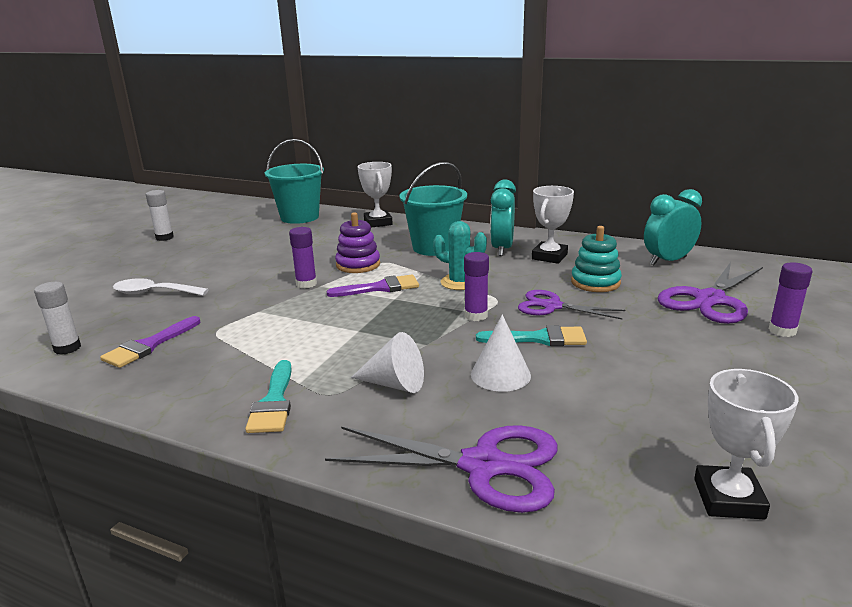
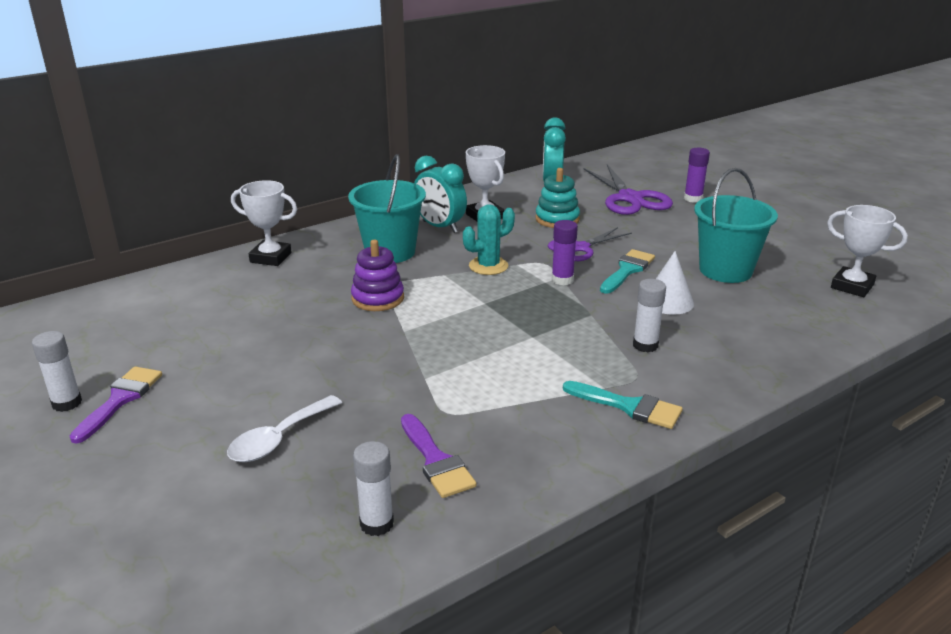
camera: 60 degrees left, 5 degrees up
turquoise bucket [265,139,324,224] -> turquoise bucket moved to [694,168,778,283]
purple glue stick [289,227,317,288] -> none
purple scissors [325,425,558,513] -> none
purple brush [327,275,419,297] -> purple brush moved to [70,366,162,444]
white cone [351,332,424,393] -> white glue stick [633,279,666,352]

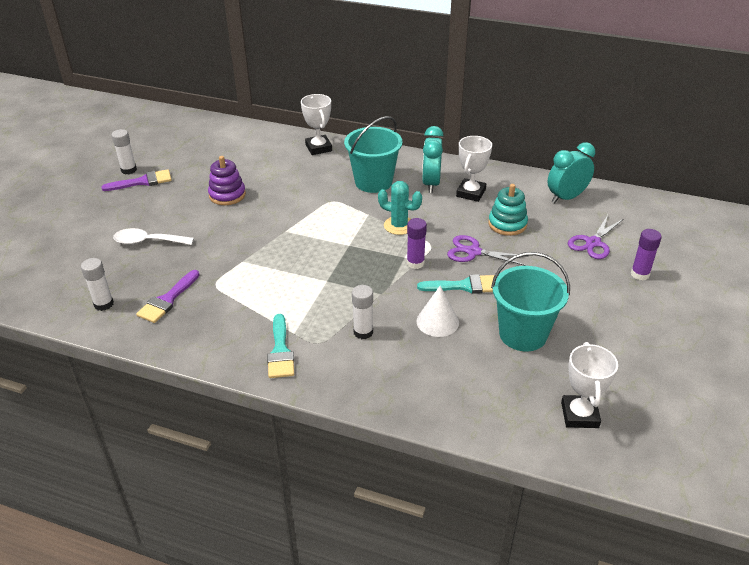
camera: 55 degrees right, 10 degrees up
purple stacking toy [351,240,404,311] -> purple stacking toy moved to [208,156,246,205]
purple scissors [584,164,673,215] -> purple scissors [568,215,623,259], size x0.65

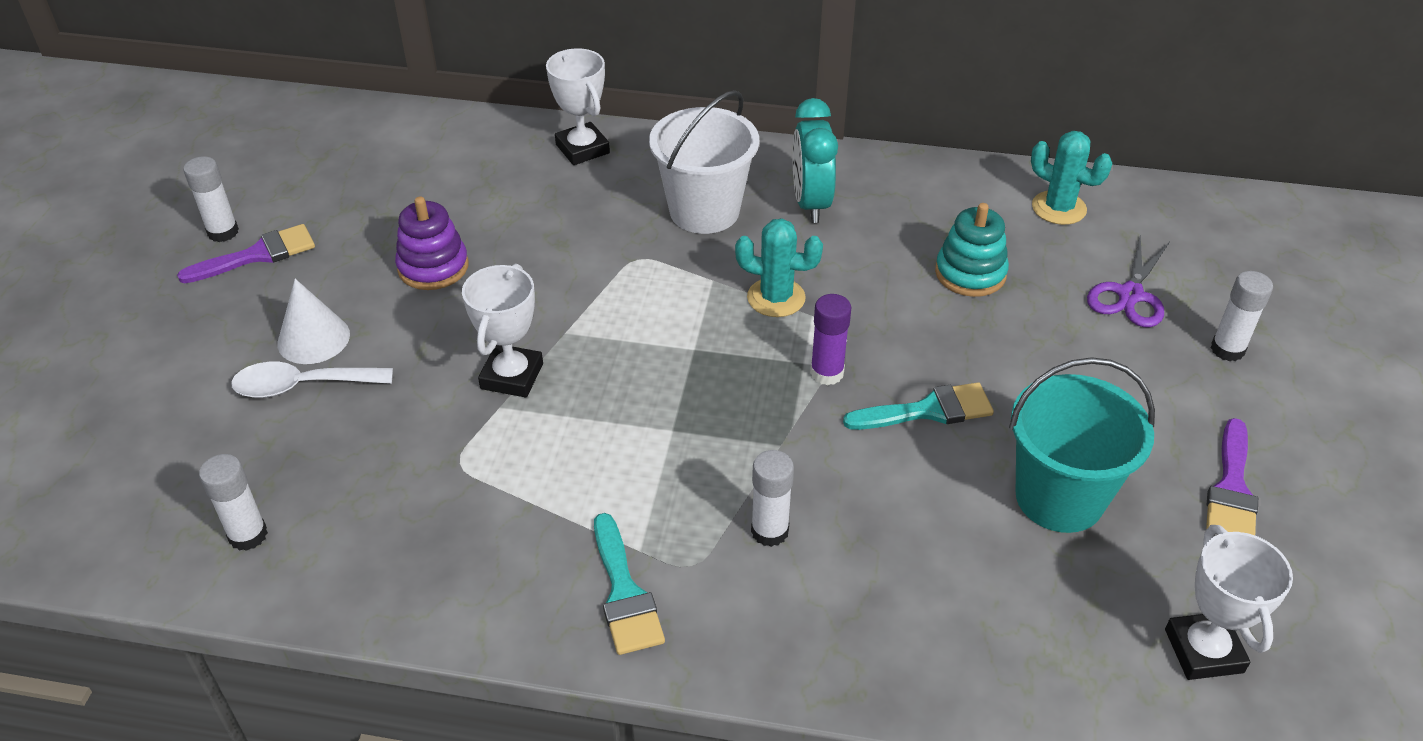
camera: 10 degrees left, 5 degrees up
purple brush [136,270,200,323] -> purple brush moved to [1206,418,1258,535]
turquoise bucket [344,116,403,193] -> white bucket [649,90,759,234]
white cone [416,286,459,337] -> white cone moved to [277,279,350,364]
purple scissors [447,235,529,266] -> none
white trophy [456,136,492,202] -> white trophy moved to [462,264,543,398]
turquoise clock [548,142,595,203] -> turquoise cactus [1031,131,1112,225]
purple glue stick [631,229,662,280] -> white glue stick [1211,271,1273,361]

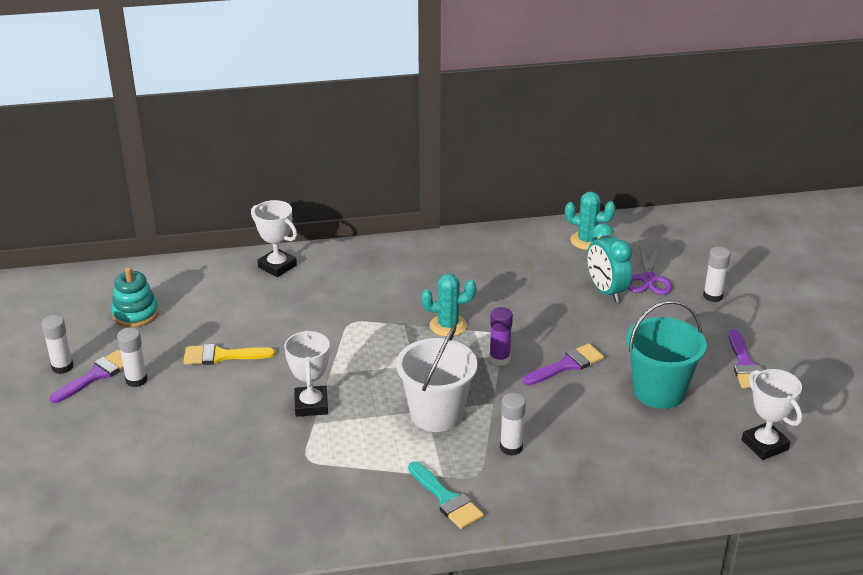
camera: 20 degrees left, 10 degrees down
white glue stick [199,454,268,551] -> white glue stick moved to [117,327,148,387]
white spoon [231,362,393,398] -> none
white cone [277,279,350,364] -> none
purple stacking toy [395,197,469,290] -> yellow brush [184,344,275,365]
white bucket [649,90,759,234] -> white bucket moved to [396,325,477,432]
turquoise clock [793,98,838,223] -> turquoise clock moved to [587,223,632,303]
turquoise brush [843,382,994,430] -> purple brush [522,343,604,385]
turquoise stacking toy [935,203,1009,297] -> turquoise stacking toy moved to [111,267,159,327]

